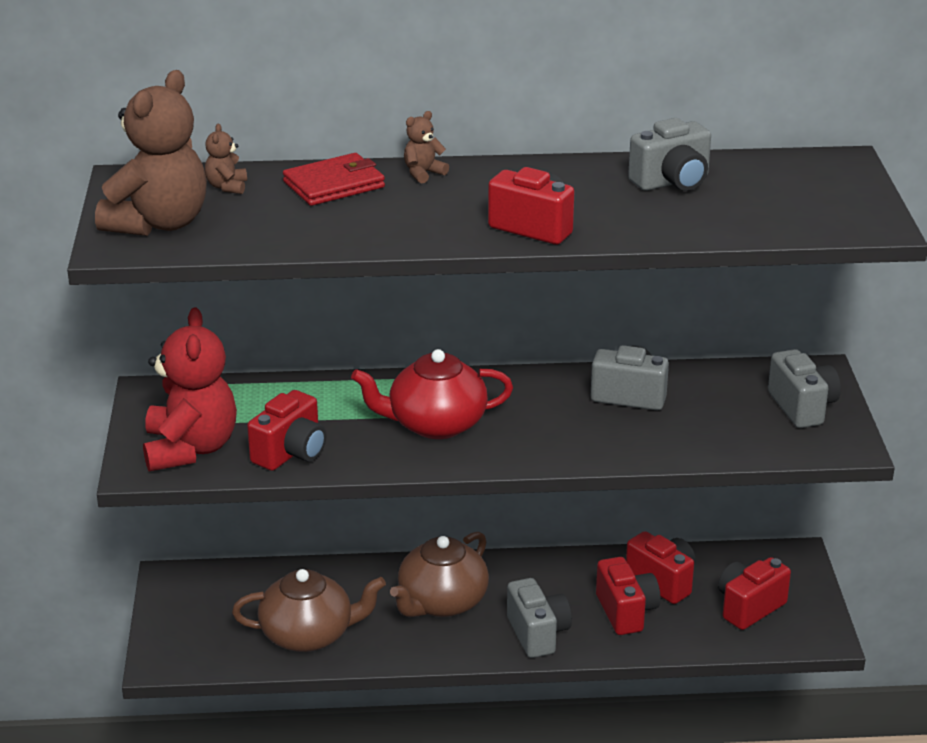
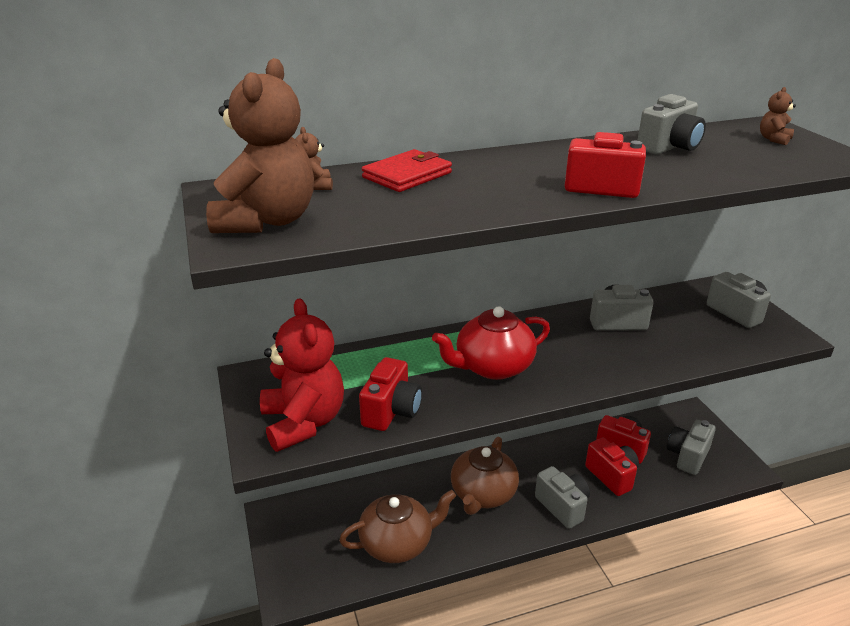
camera: 15 degrees left, 0 degrees up
brown teddy bear [404,111,449,184] -> brown teddy bear moved to [760,87,796,145]
red camera [718,557,791,630] -> grey camera [667,420,716,475]

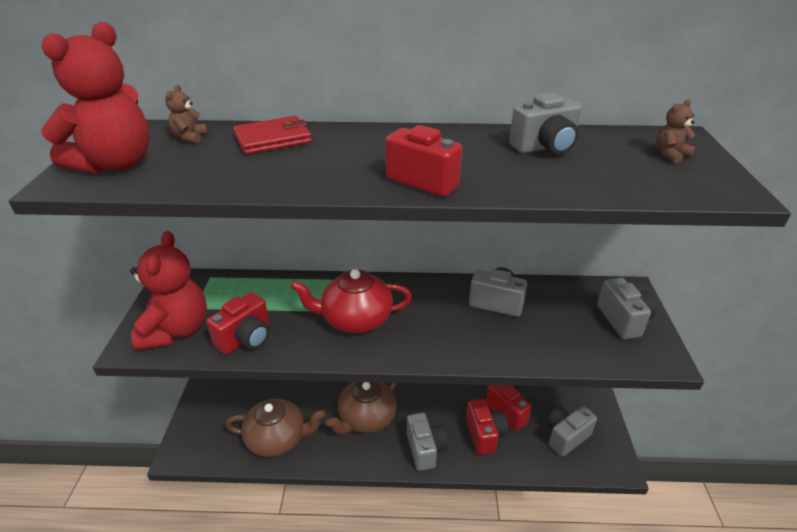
camera: 20 degrees right, 5 degrees up
brown teddy bear [206,58,314,233] -> red teddy bear [41,22,149,174]

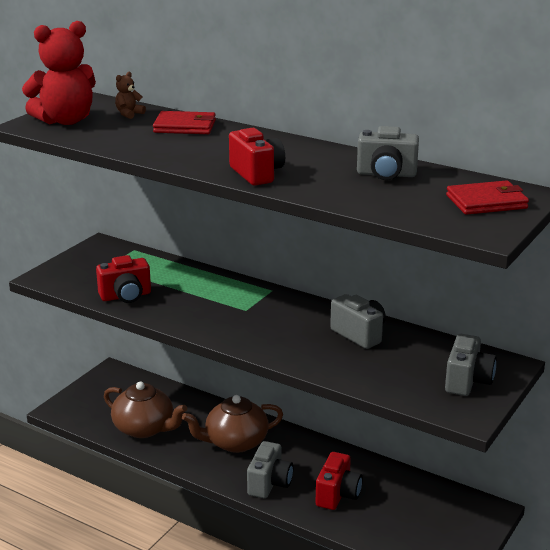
camera: 30 degrees right, 10 degrees down
red teddy bear [130,231,207,351] -> none
red teapot [290,269,412,333] -> none
red camera [486,385,532,431] -> none
grey camera [546,406,597,457] -> none
brown teddy bear [656,99,695,163] -> red wallet [446,180,529,215]

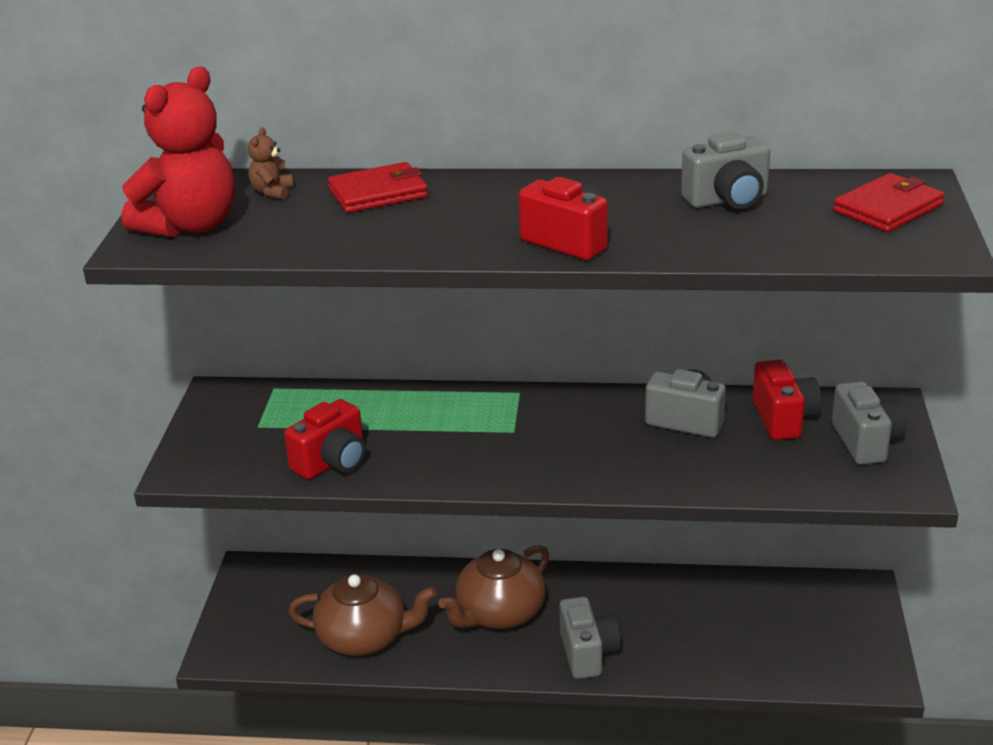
camera: 25 degrees left, 5 degrees up
red camera [316,452,363,510] -> red camera moved to [752,360,822,440]

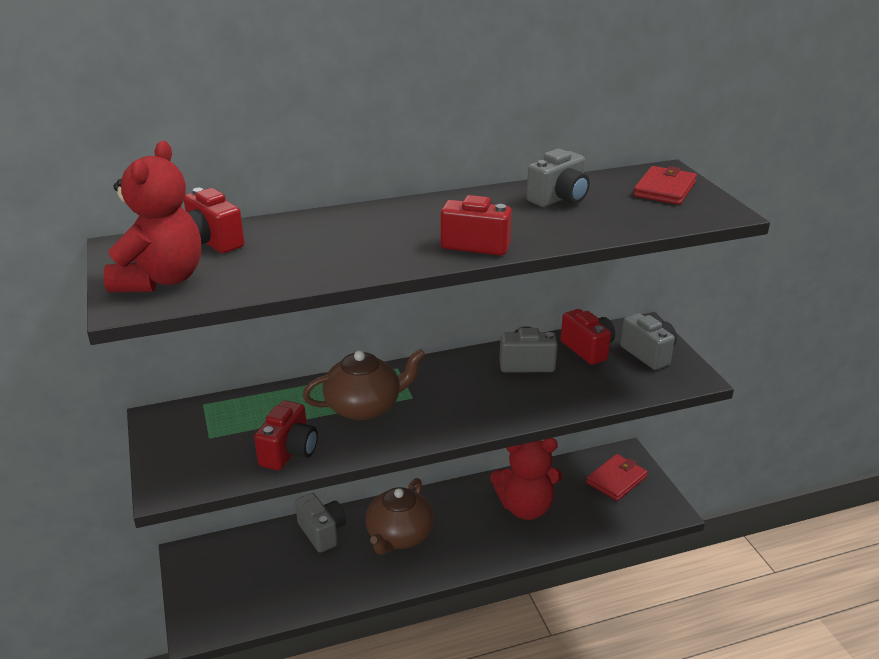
camera: 25 degrees left, 0 degrees up
brown teddy bear [248,127,294,199] -> red camera [184,188,244,253]
brown teapot [289,574,437,656] -> brown teapot moved to [303,349,425,420]
red wallet [328,162,428,213] -> red wallet moved to [586,454,648,501]
grey camera [559,597,621,679] -> grey camera moved to [295,493,346,553]
none -> red teddy bear [490,438,562,520]

